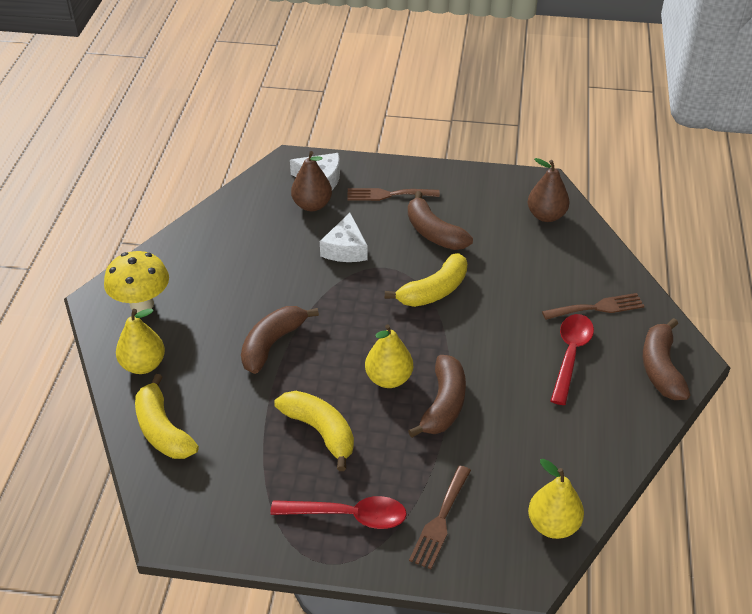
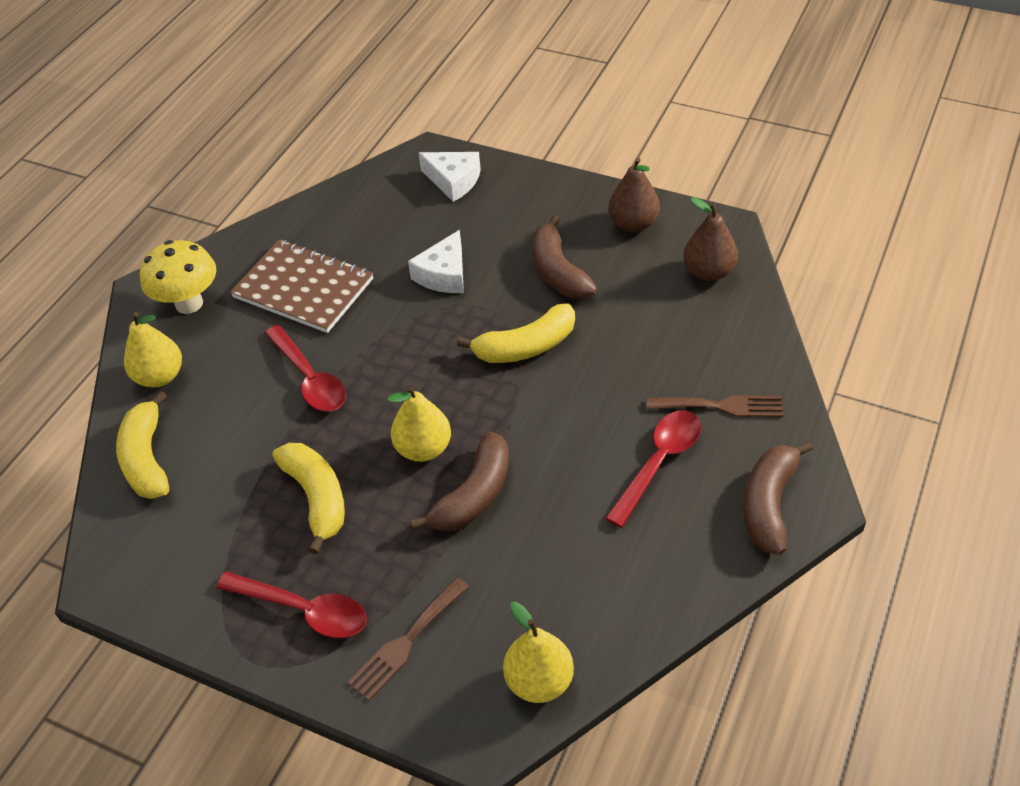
camera: 20 degrees right, 5 degrees up
brown banana [241,306,319,374] -> red spoon [265,325,346,412]
brown pear [291,151,332,211] -> brown pear moved to [608,158,660,232]
brown fork [347,188,440,201] -> none
none -> brown notebook [230,239,373,333]

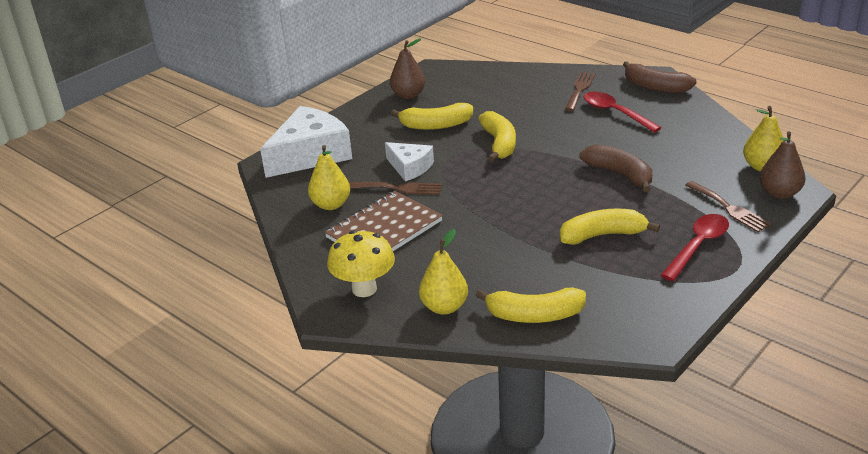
camera: 75 degrees left, 15 degrees down
red spoon [265,325,346,412] -> none
yellow pear [388,386,451,462] -> yellow pear moved to [308,145,350,210]
white cheese [418,152,481,202] -> white cheese [260,106,352,178], size x1.80
brown banana [532,215,597,299] -> yellow banana [391,103,473,130]
brown pear [683,197,738,281] -> brown pear moved to [760,132,806,199]
none -> brown fork [349,182,442,195]

